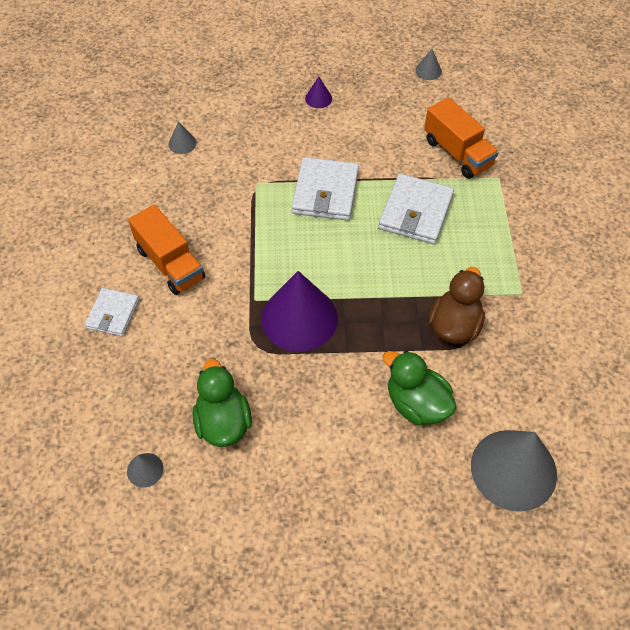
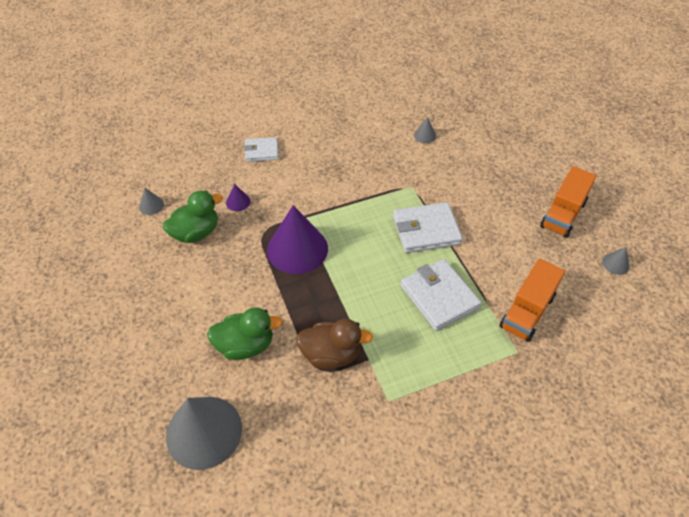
camera: 70 degrees right, 5 degrees down
orange truck [128,205,205,295] -> orange truck moved to [540,166,596,238]
purple cone [305,77,332,108] -> purple cone moved to [226,184,251,211]
white wallet [379,174,454,244] -> white wallet turned 60 degrees clockwise [400,259,481,331]
green duck [383,351,456,425] -> green duck turned 60 degrees clockwise [207,307,283,360]

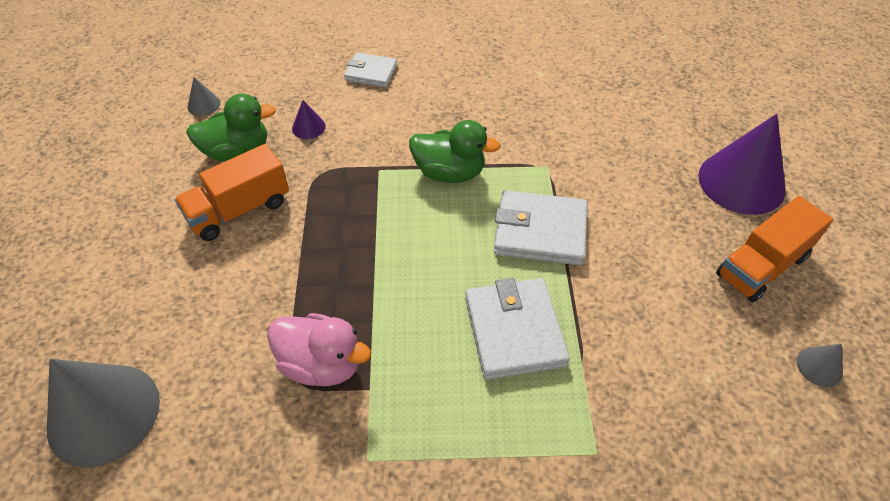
camera: 20 degrees right, 0 degrees up
green duck [207,307,283,360] -> green duck moved to [409,120,501,183]
purple cone [267,205,328,274] -> purple cone moved to [698,114,785,215]
brown duck [296,319,373,369] -> pink duck [267,313,371,386]
grey cone [414,117,436,143] -> none
orange truck [500,259,565,342] -> orange truck moved to [175,144,289,241]

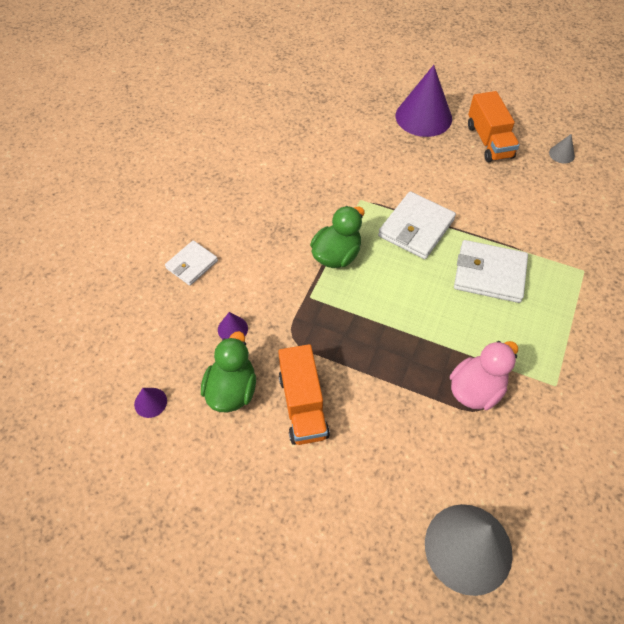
camera: 65 degrees left, 5 degrees up
grey cone [188,77,221,116] -> purple cone [134,388,167,418]

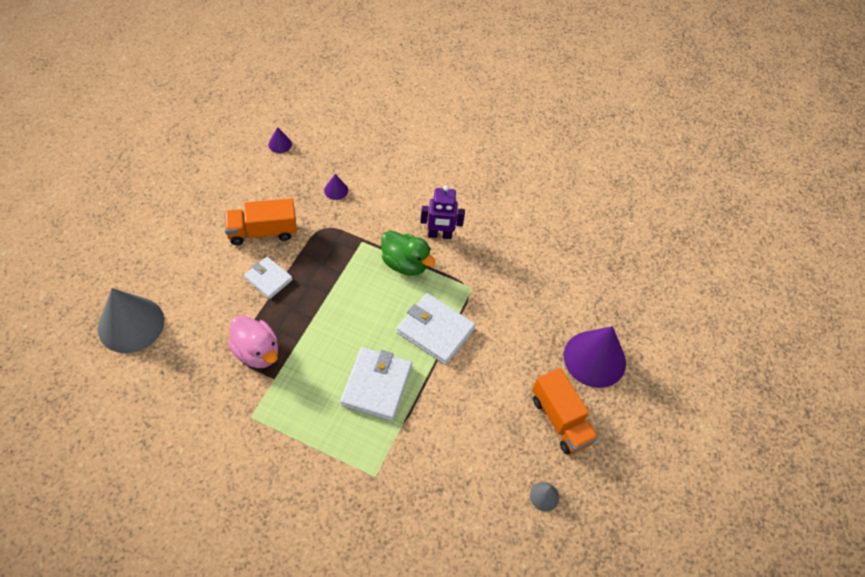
camera: 85 degrees right, 0 degrees up
white wallet [165,240,218,286] -> white wallet moved to [244,257,293,299]
green duck [201,331,256,412] -> none
orange truck [468,91,520,162] -> orange truck turned 105 degrees counterclockwise [532,368,599,455]
none -> purple robot [420,185,465,239]

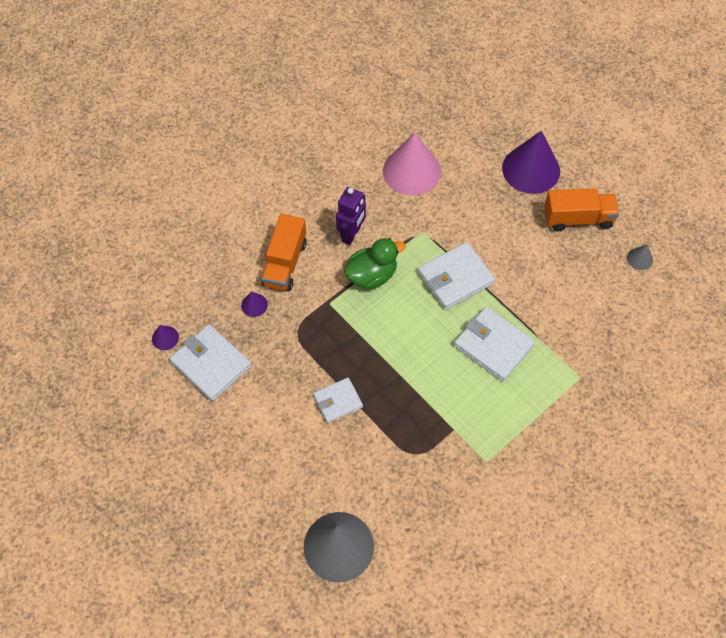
camera: 60 degrees left, 5 degrees up
orange truck [224,198,297,245] -> orange truck moved to [261,214,307,292]
pink duck [228,315,278,368] -> none
none -> white wallet [170,324,251,401]
none -> pink cone [383,133,441,195]

